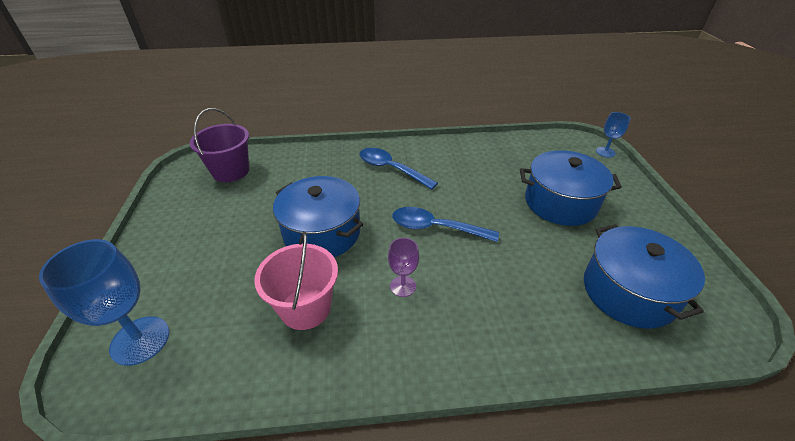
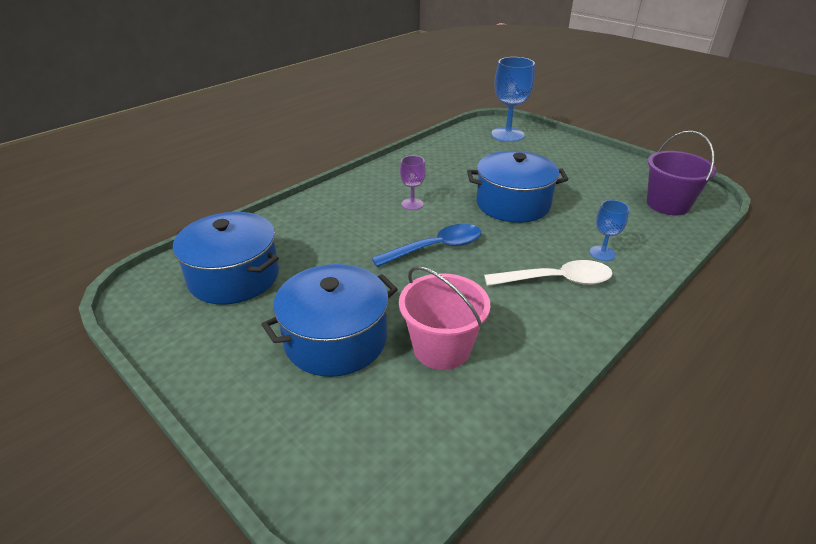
camera: 140 degrees right, 5 degrees down
pink bucket [254,231,338,330] -> pink bucket moved to [399,266,490,370]
blue spoon [359,148,438,190] -> white spoon [484,260,612,286]
blue goblet [596,112,630,157] -> blue goblet moved to [590,200,629,261]

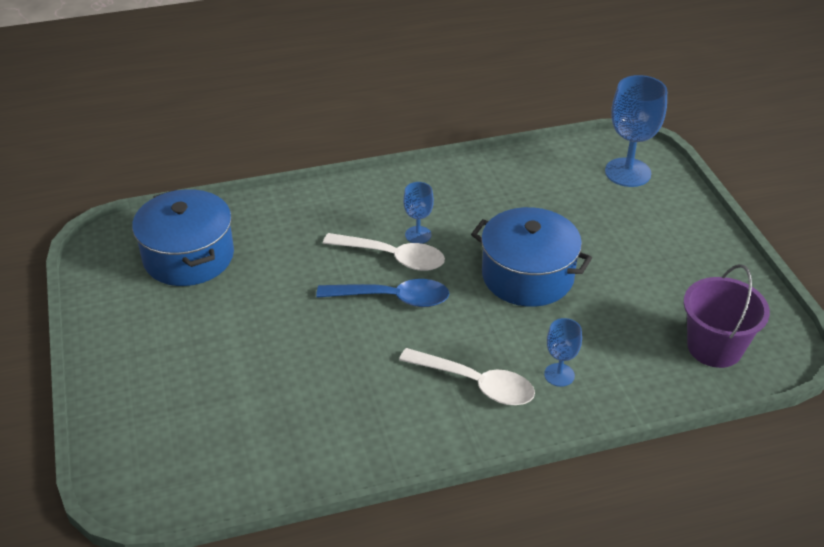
camera: 30 degrees right, 5 degrees up
blue pot [261,264,398,377] -> none
pink bucket [399,266,490,370] -> none
purple goblet [400,156,426,210] -> blue goblet [403,182,434,244]
none -> white spoon [323,233,445,271]

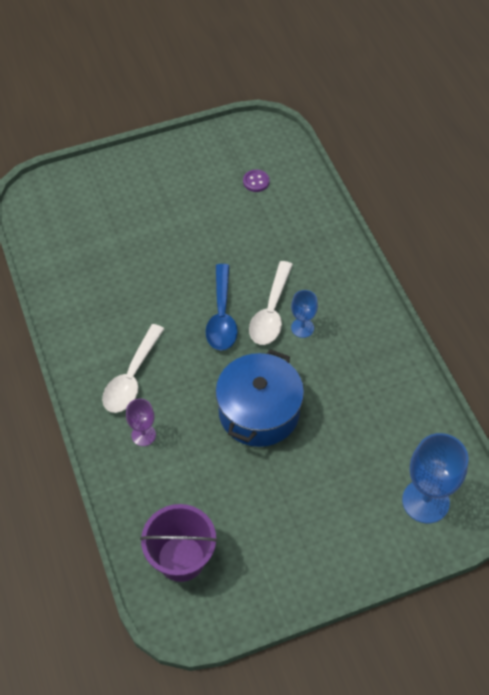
camera: 85 degrees right, 15 degrees up
blue pot [132,189,234,286] -> purple button [243,170,270,192]
blue goblet [544,318,582,387] -> purple goblet [126,399,156,446]

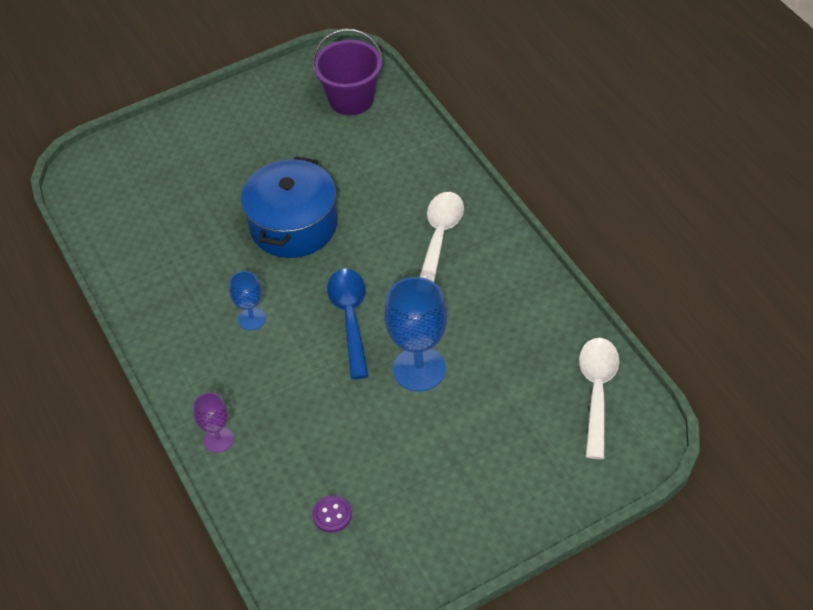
camera: 175 degrees right, 5 degrees down
purple goblet [126,399,156,446] -> purple goblet moved to [193,392,234,453]
white spoon [249,261,293,345] -> white spoon moved to [579,338,619,459]
blue goblet [402,433,469,523] -> blue goblet moved to [384,277,447,391]

